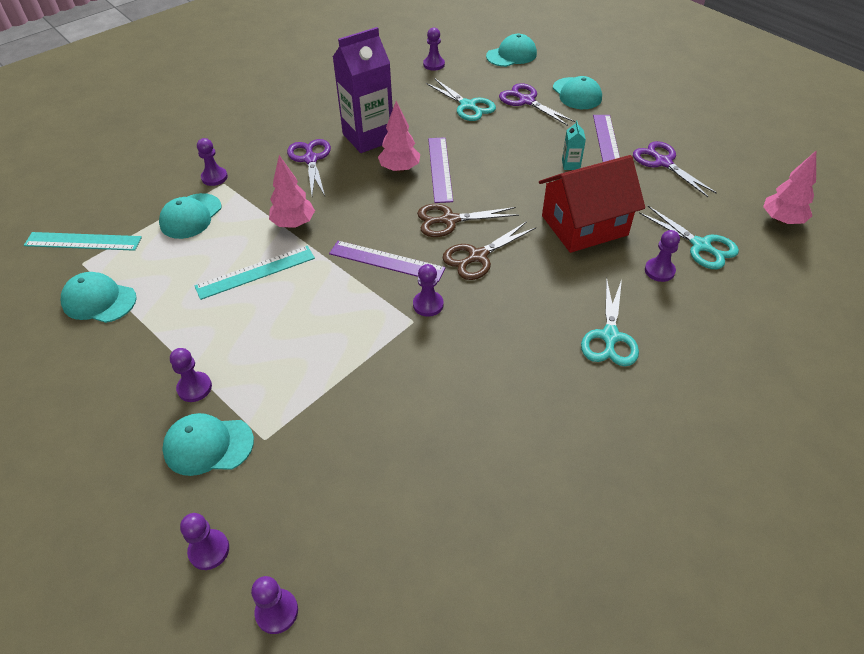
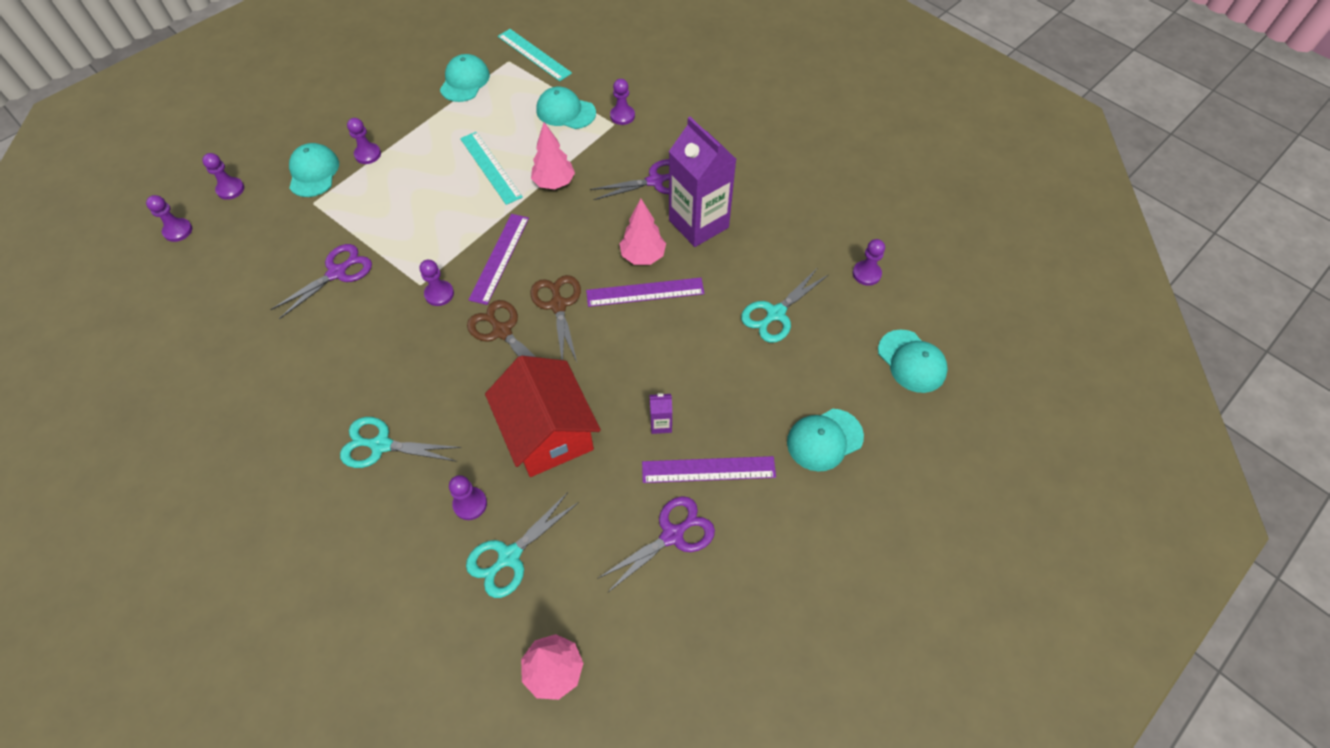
camera: 85 degrees right, 10 degrees up
turquoise ruler [24,232,142,251] -> turquoise ruler turned 45 degrees counterclockwise [498,29,572,81]
purple scissors [499,83,575,126] -> purple scissors moved to [270,244,372,319]
turquoise carton [562,120,586,170] -> purple carton [650,393,672,434]

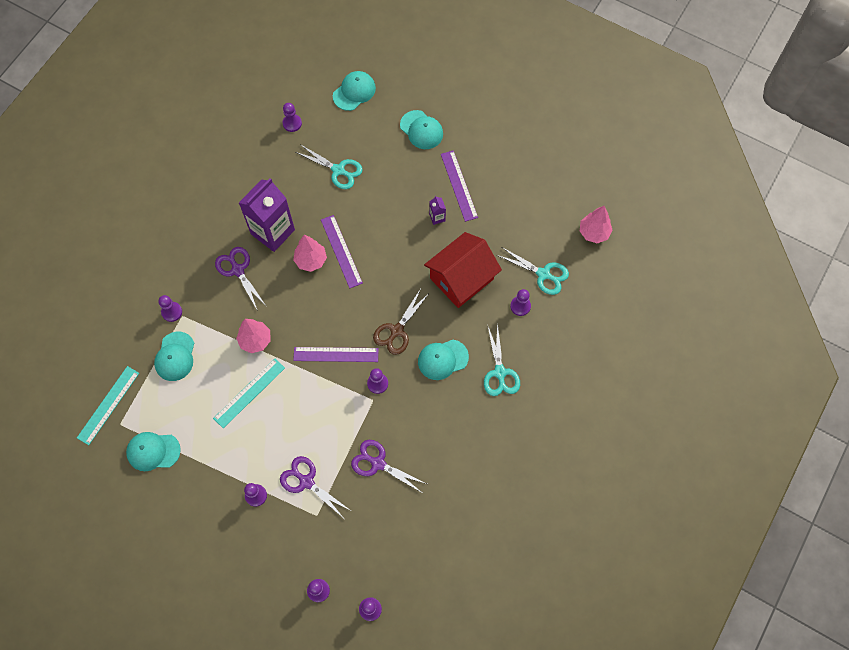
camera: 105 degrees left, 10 degrees up
turquoise cap [289,143,339,197] -> turquoise cap moved to [418,340,469,380]
brown scissors [531,275,581,362] -> none
purple scissors [597,496,715,593] -> purple scissors moved to [280,456,351,517]

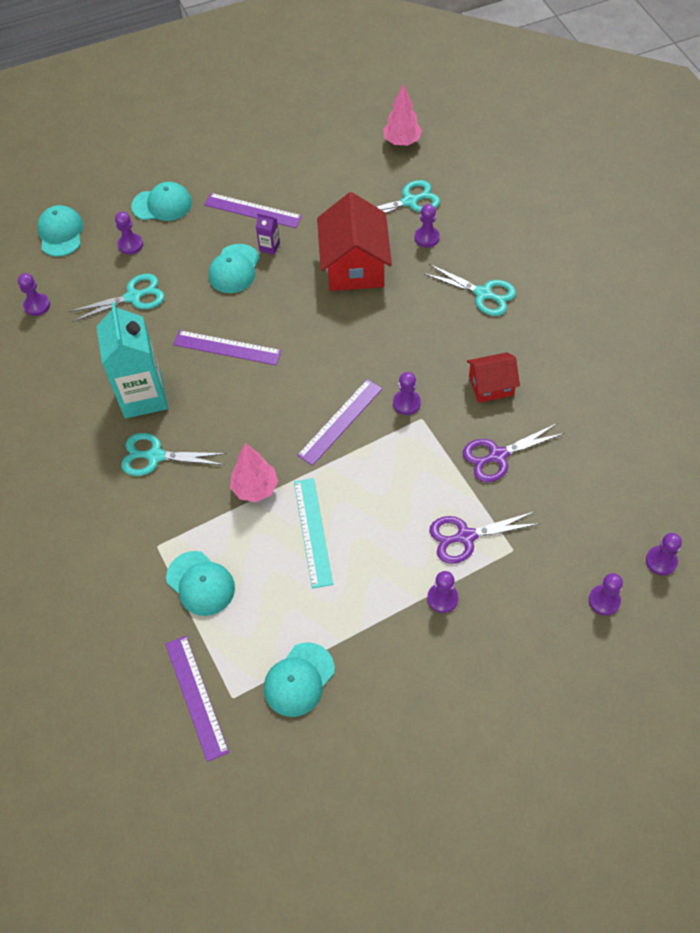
camera: 50 degrees left, 10 degrees down
turquoise ruler [77,366,139,445] -> purple ruler [165,636,229,762]
purple pawn [158,295,182,322] -> purple pawn moved to [115,212,143,254]
purple scissors [215,247,266,311] -> turquoise scissors [121,433,227,476]
purple carton [239,178,295,252] -> turquoise carton [96,302,168,418]
pink tree [293,235,327,272] -> none
brown scissors [373,289,430,355] -> none
turquoise cap [418,340,469,380] -> turquoise cap moved to [209,244,260,293]
none -> red house [467,352,520,403]

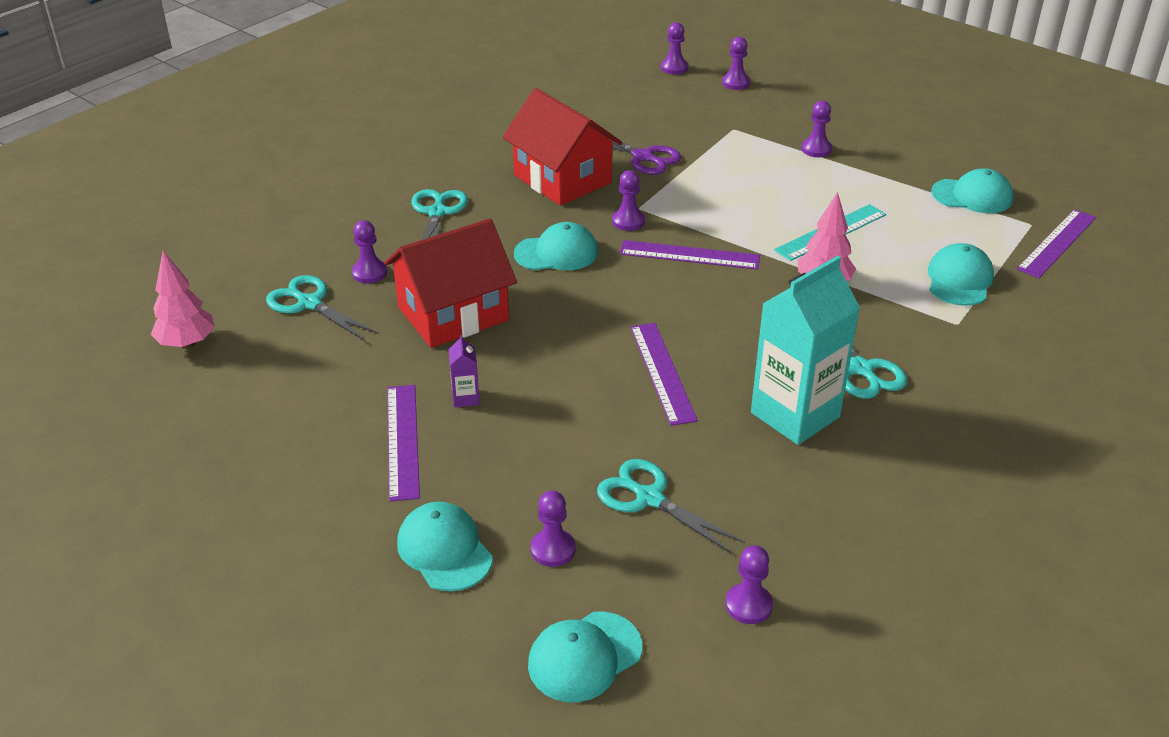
camera: 120 degrees left, 20 degrees down
turquoise cap [209,244,260,293] -> turquoise cap moved to [514,222,598,270]
purple scissors [429,512,540,564] -> none
red house [467,352,520,403] -> red house [503,88,622,206], size x1.76

